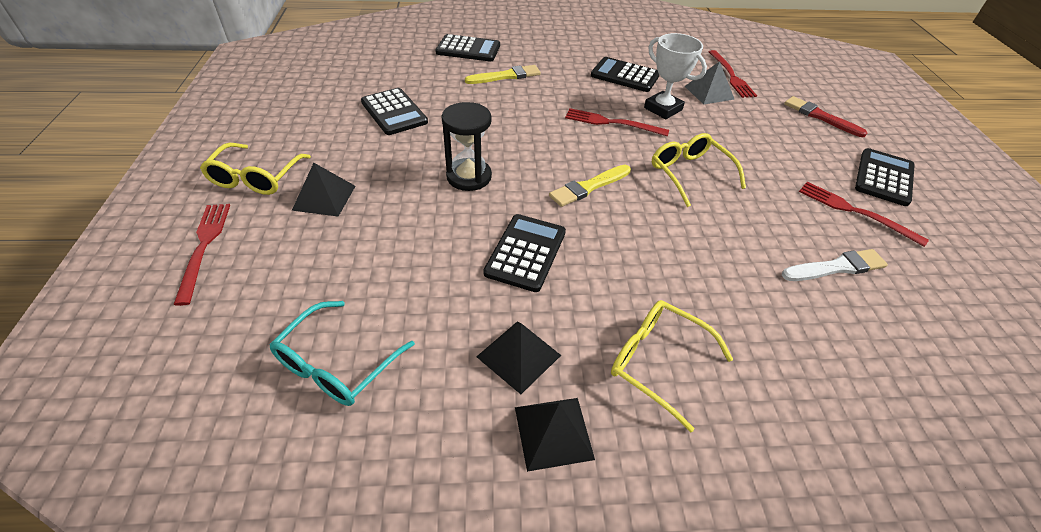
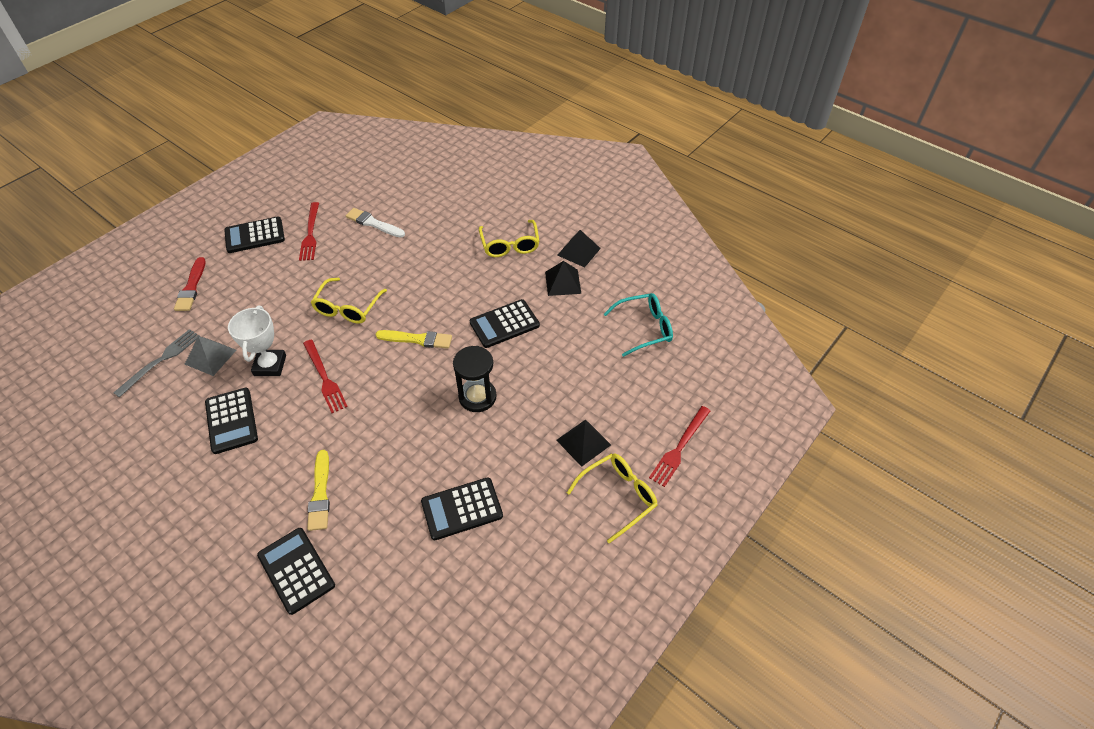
camera: 135 degrees left, 5 degrees up
black calculator [361,88,428,135] -> black calculator turned 120 degrees counterclockwise [421,477,503,540]
yellow brush [465,65,541,84] -> yellow brush turned 120 degrees counterclockwise [307,450,330,531]
red fork [709,50,757,98] -> grey fork [113,329,199,398]

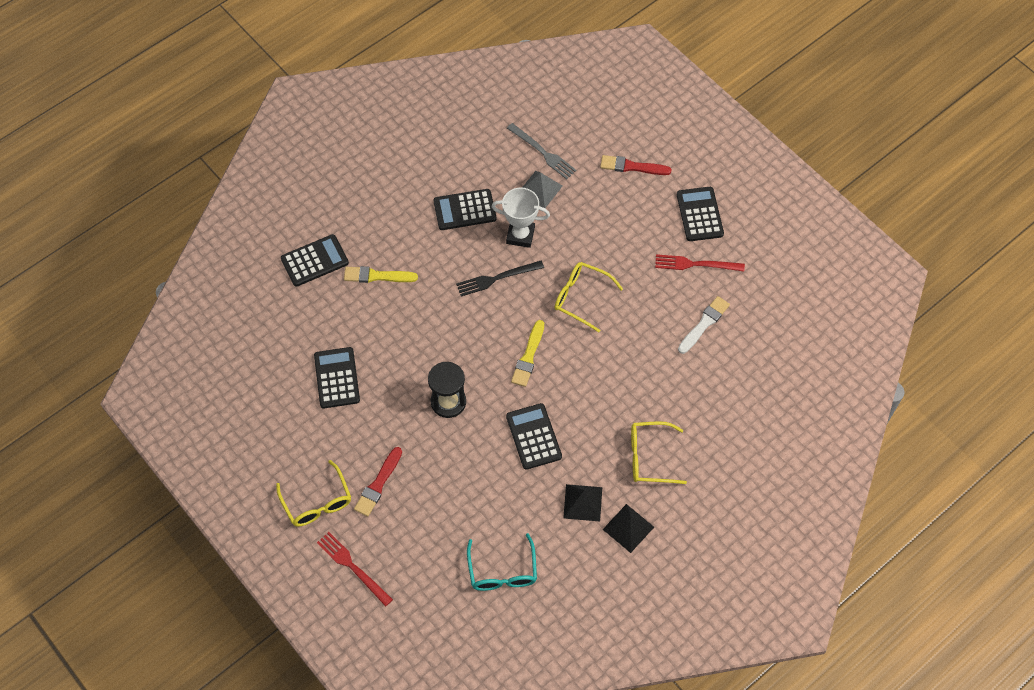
camera: 100 degrees right, 10 degrees up
red fork [303,340,348,413] -> black fork [456,261,544,297]
black pyramid [556,420,611,467] -> red brush [354,447,402,517]

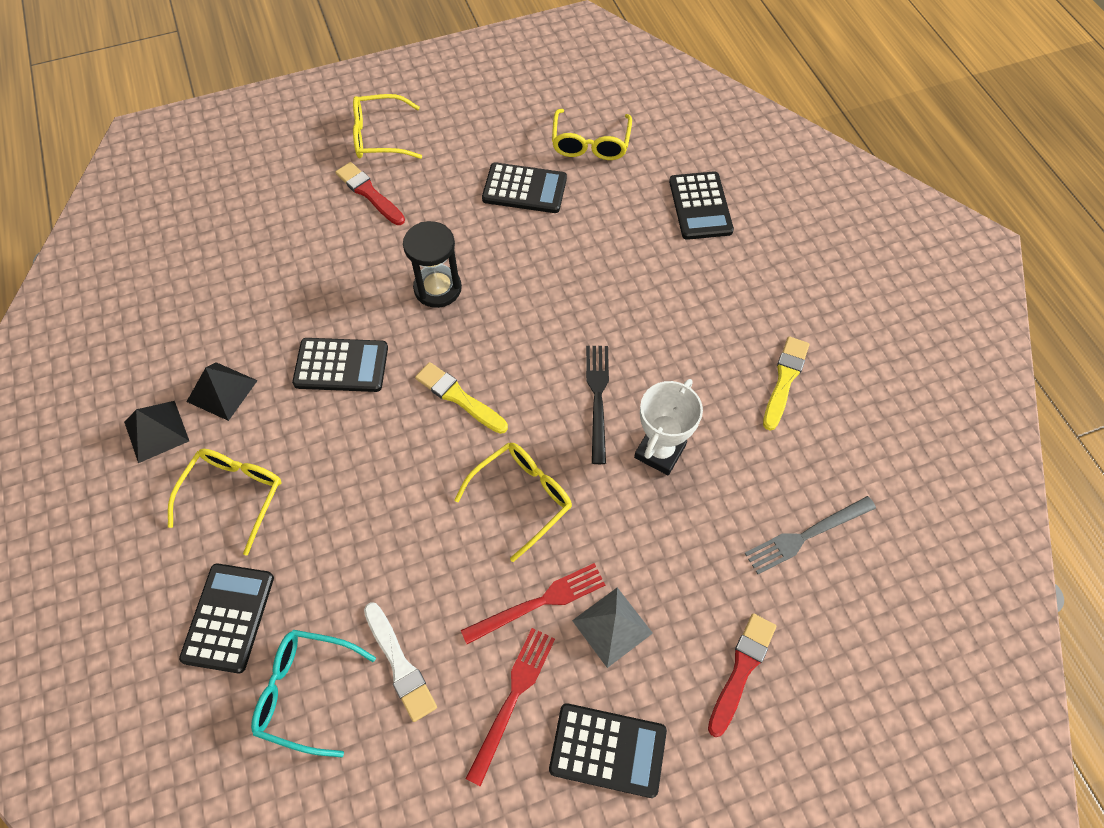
camera: 110 degrees right, 0 degrees up
red fork [317,532,393,607] -> red fork moved to [461,563,605,644]
yellow brush [344,266,418,283] -> yellow brush moved to [763,337,809,431]
black calculator [434,189,496,230] -> black calculator moved to [179,563,274,673]
turquoise glasses [467,533,537,591] -> turquoise glasses moved to [251,630,376,757]
grey pyramid [522,171,562,208] -> grey pyramid moved to [572,588,653,668]
none -> yellow glasses [552,109,632,160]

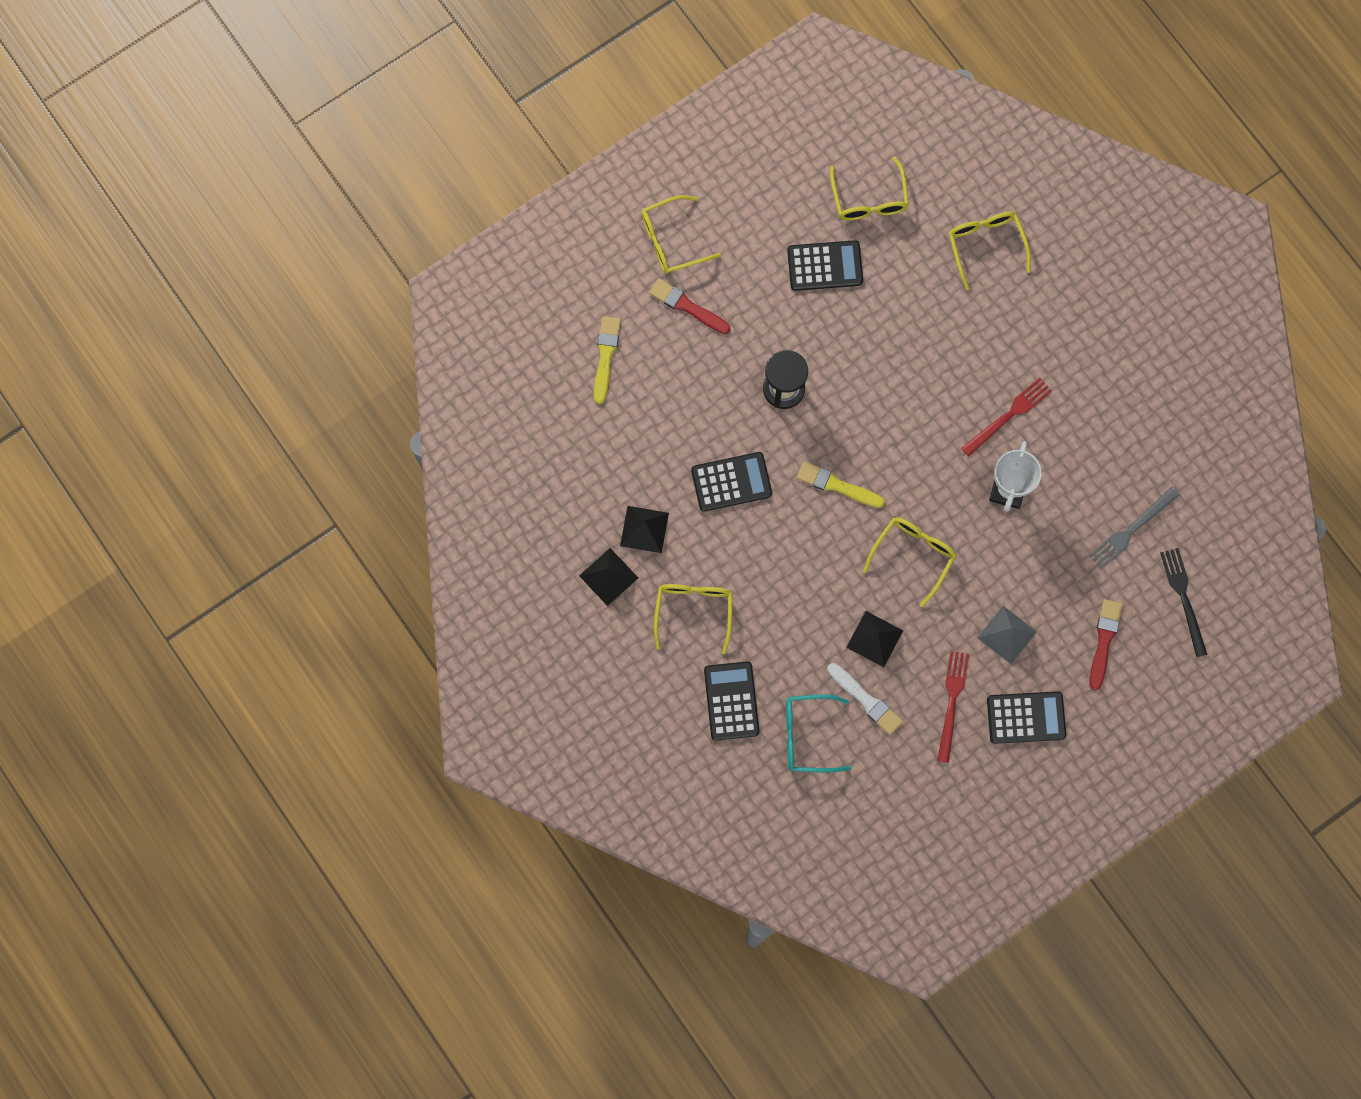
camera: 15 degrees left, 15 degrees up
red fork [461,563,605,644] -> red fork moved to [961,378,1052,456]
black fork [586,346,609,464] -> black fork moved to [1160,548,1207,657]
black calculator [669,171,734,240] -> yellow glasses [949,212,1031,290]
yellow brush [763,337,809,431] -> yellow brush moved to [594,316,621,404]
none -> black pyramid [846,611,903,667]

